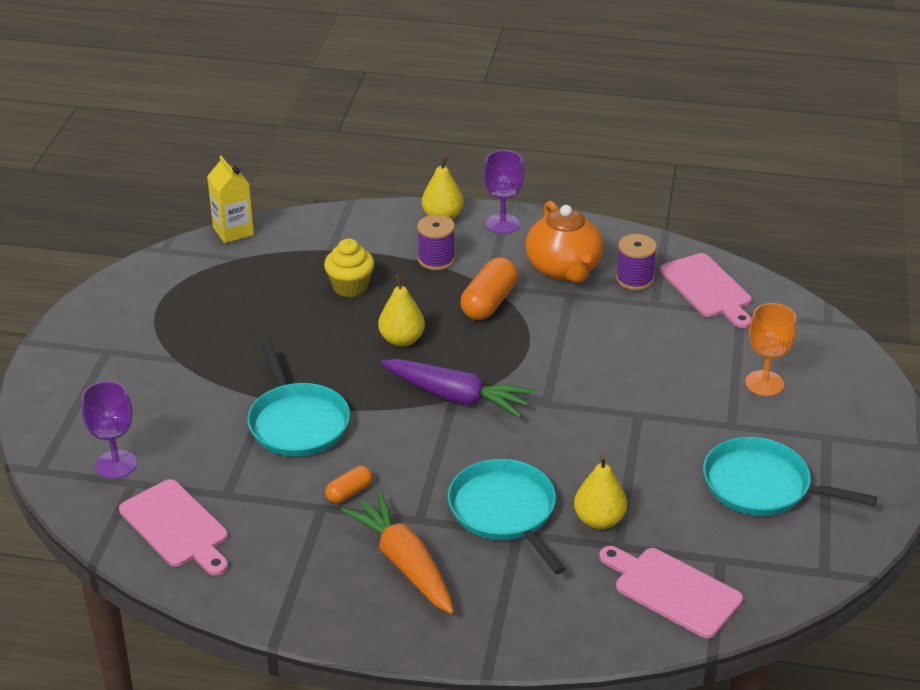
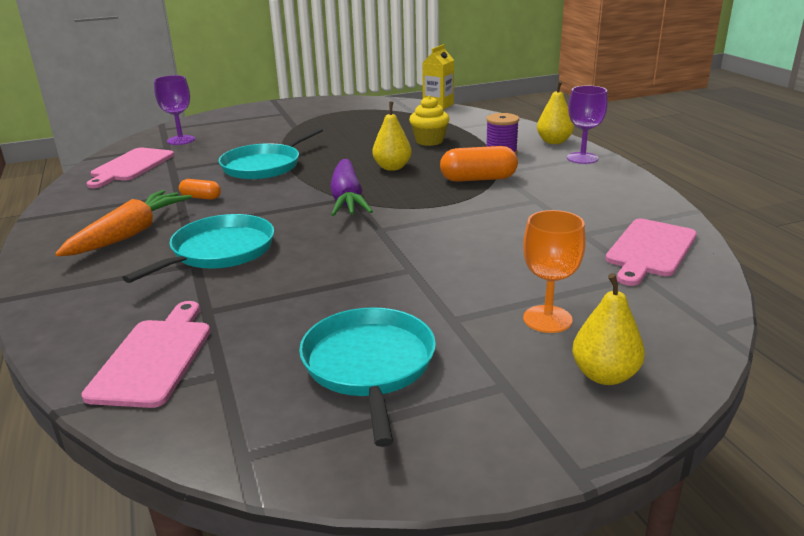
camera: 60 degrees right, 10 degrees down
orange teapot [526,201,603,283] -> none
yellow pear [574,455,627,529] -> yellow pear moved to [572,273,645,385]
purple spool [616,234,657,290] -> none

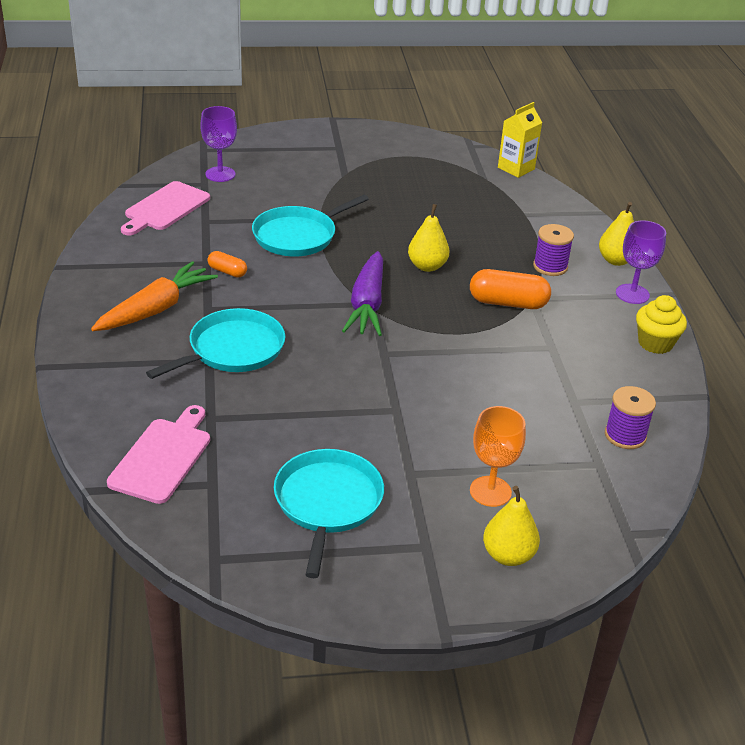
camera: 10 degrees right, 10 degrees up
yellow cupcake [409,96,449,146] -> yellow cupcake moved to [636,295,687,354]
pink cutting board [605,219,697,286] -> purple spool [605,386,656,449]

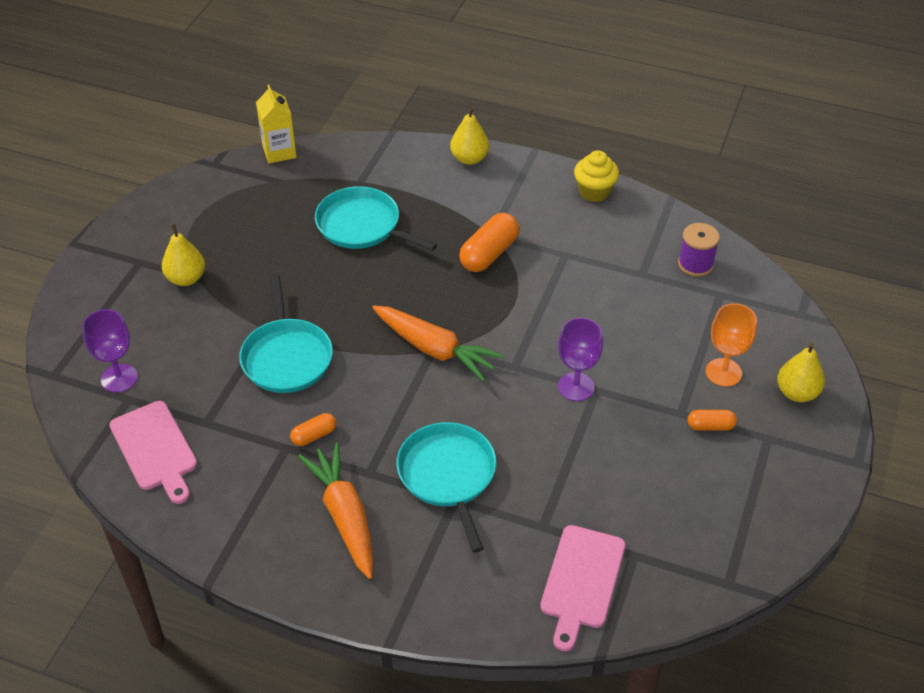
camera: 60 degrees left, 10 degrees up
pink cutting board [107,405,210,504] -> pink cutting board turned 120 degrees counterclockwise [540,525,625,651]
turquoise pan [274,449,384,578] -> turquoise pan moved to [315,186,437,251]
purple carrot [342,251,383,336] -> orange carrot [372,306,504,382]
yellow pear [408,204,450,272] -> yellow pear moved to [162,223,205,286]
purple spool [533,224,574,276] -> none
purple goblet [616,220,666,304] -> purple goblet moved to [558,318,603,401]
none -> orange capsule [688,410,737,431]

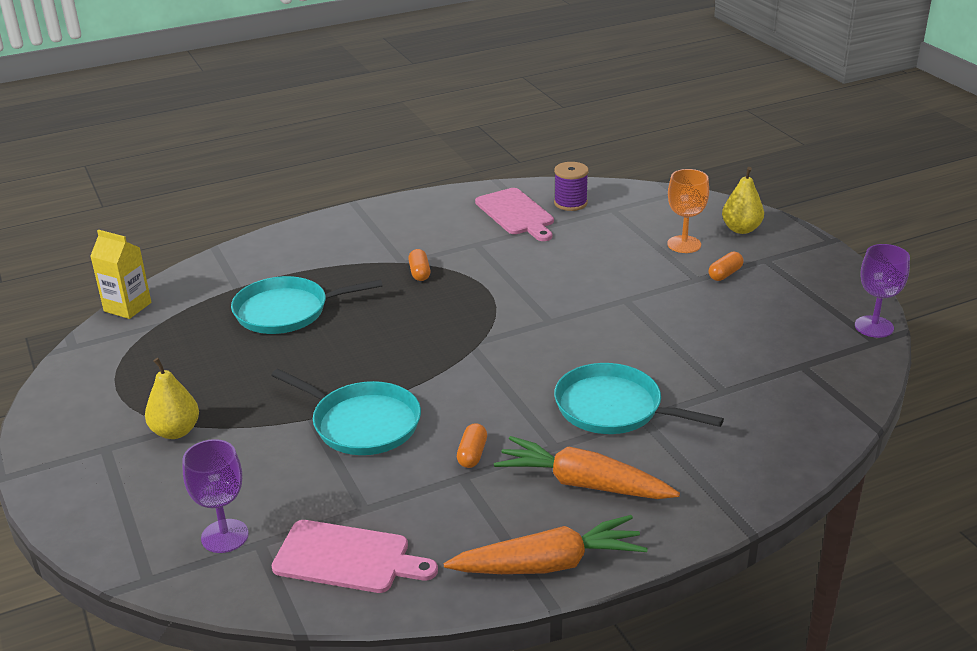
camera: 45 degrees left, 15 degrees down
orange carrot [372,306,504,382] -> orange carrot moved to [444,515,648,574]
yellow pear [450,106,489,165] -> none
orange capsule [459,213,519,272] -> orange capsule [408,249,430,281], size x0.55
pink cutting board [540,525,625,651] -> pink cutting board moved to [475,188,554,241]
purple goblet [558,318,603,401] -> purple goblet moved to [855,244,910,338]
yellow cupcake [574,150,619,202] -> none

